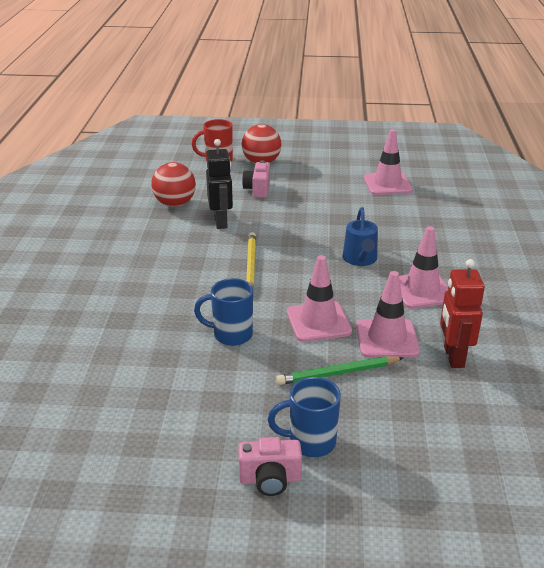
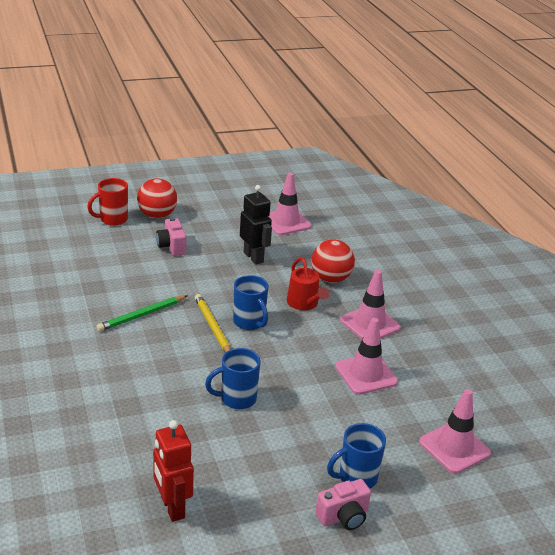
camera: 25 degrees left, 0 degrees up
red ball [151,162,196,207] -> red ball moved to [311,240,355,283]
black robot [206,139,233,229] -> black robot moved to [240,185,272,265]
green pencil [276,356,403,385] -> green pencil moved to [96,295,187,332]
pink traffic cone [287,255,352,342] -> pink traffic cone moved to [419,389,491,474]
blue watering can [343,207,378,266] -> red watering can [287,257,329,310]
red robot [440,259,485,368] -> red robot moved to [153,420,194,522]
none -> blue mug [233,275,268,330]

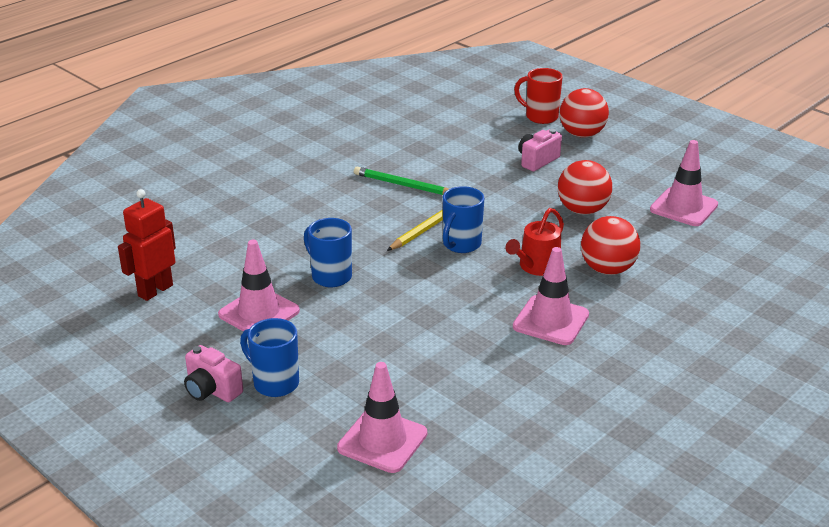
camera: 65 degrees right, 0 degrees up
black robot [240,185,272,265] -> red ball [558,160,612,215]
pink traffic cone [335,318,398,395] -> pink traffic cone moved to [218,240,300,332]

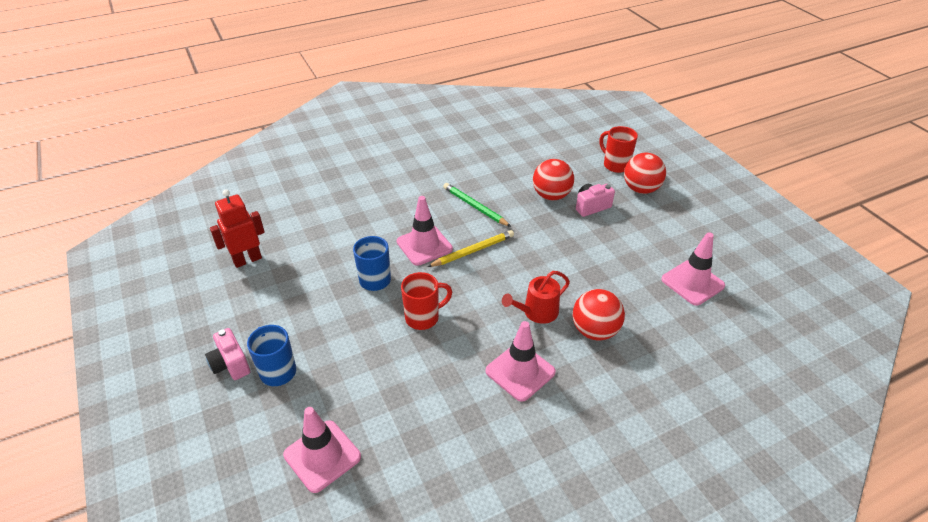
camera: 20 degrees right, 10 degrees up
pink traffic cone [218,240,300,332] -> pink traffic cone moved to [397,196,453,266]
blue mug [443,186,484,253] -> none
red ball [558,160,612,215] -> red ball moved to [533,159,574,200]
none -> red mug [401,272,452,330]

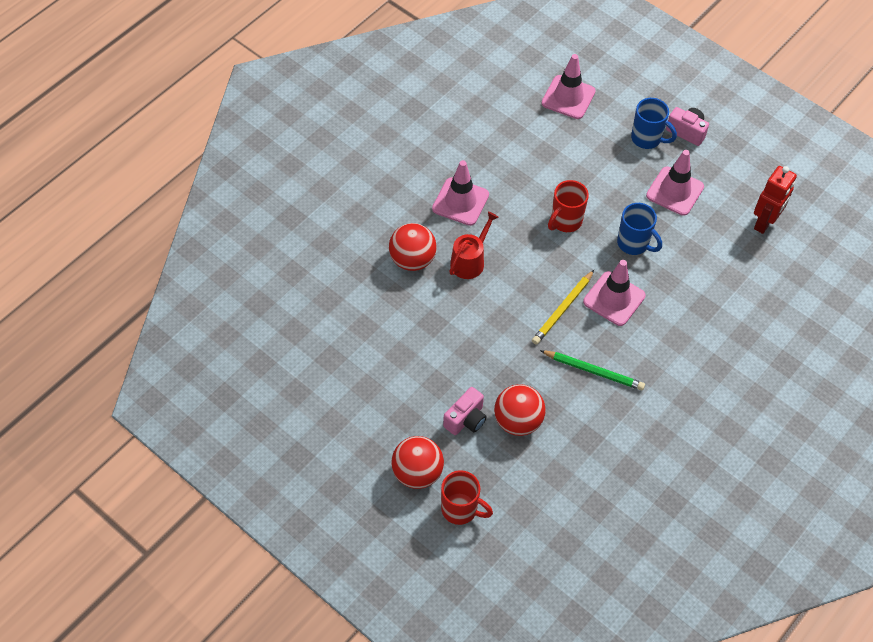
camera: 155 degrees right, 15 degrees up
pink traffic cone [661,232,725,306] -> pink traffic cone moved to [646,150,704,216]

